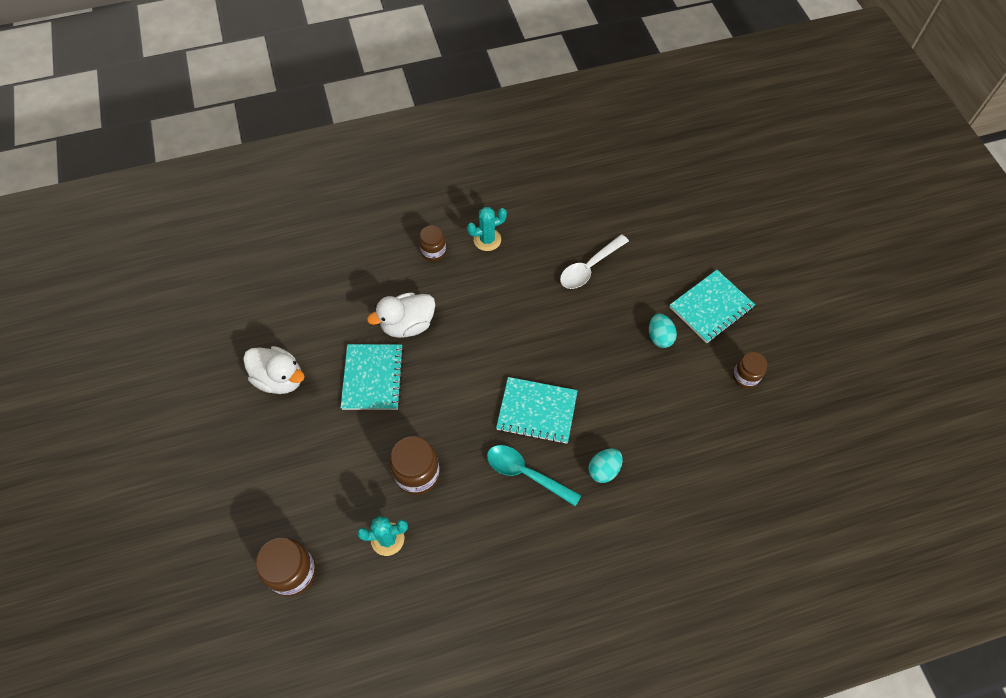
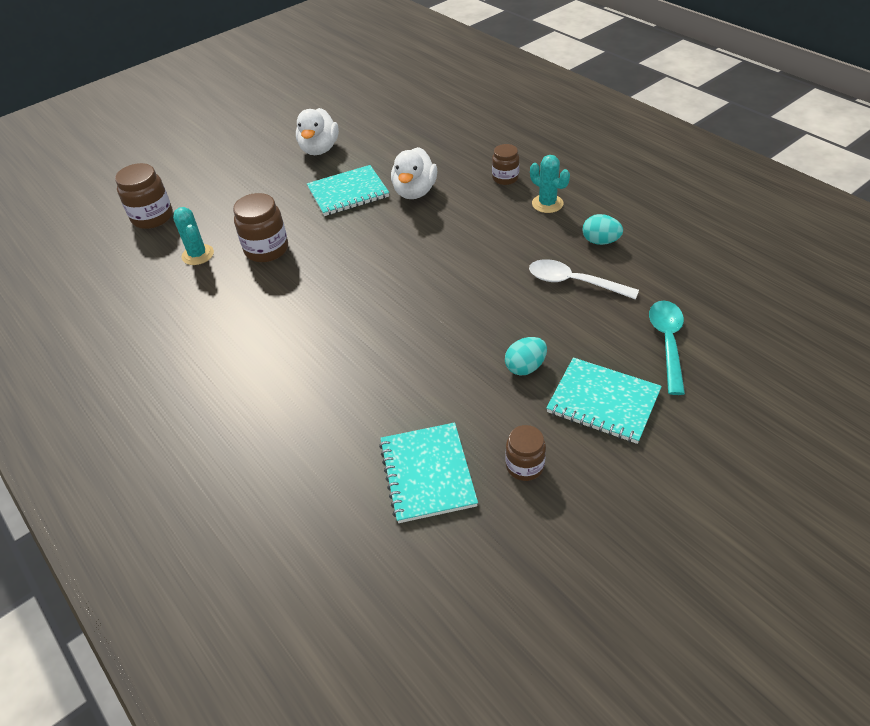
camera: 70 degrees right, 15 degrees down
white duck [367,293,435,338] -> white duck turned 120 degrees counterclockwise [391,147,437,199]
turquoise spoon [487,445,581,506] -> turquoise spoon moved to [649,301,685,395]
turquoise notebook [496,377,578,444] -> turquoise notebook moved to [379,422,478,523]
turquoise egg [588,448,623,483] -> turquoise egg moved to [582,214,623,245]

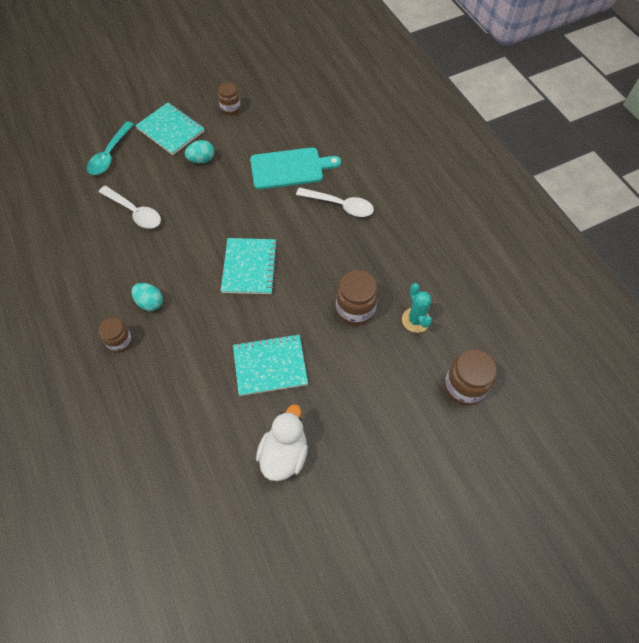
camera: 170 degrees left, 15 degrees up
turquoise notebook [379,422,478,523] -> turquoise notebook moved to [221,238,278,294]
white duck [391,147,437,199] -> none
turquoise cactus [530,155,570,213] -> none
turquoise egg [582,214,623,245] -> turquoise egg moved to [131,283,163,311]
none -> turquoise cutting board [250,147,341,189]
none -> white spoon [296,187,374,217]

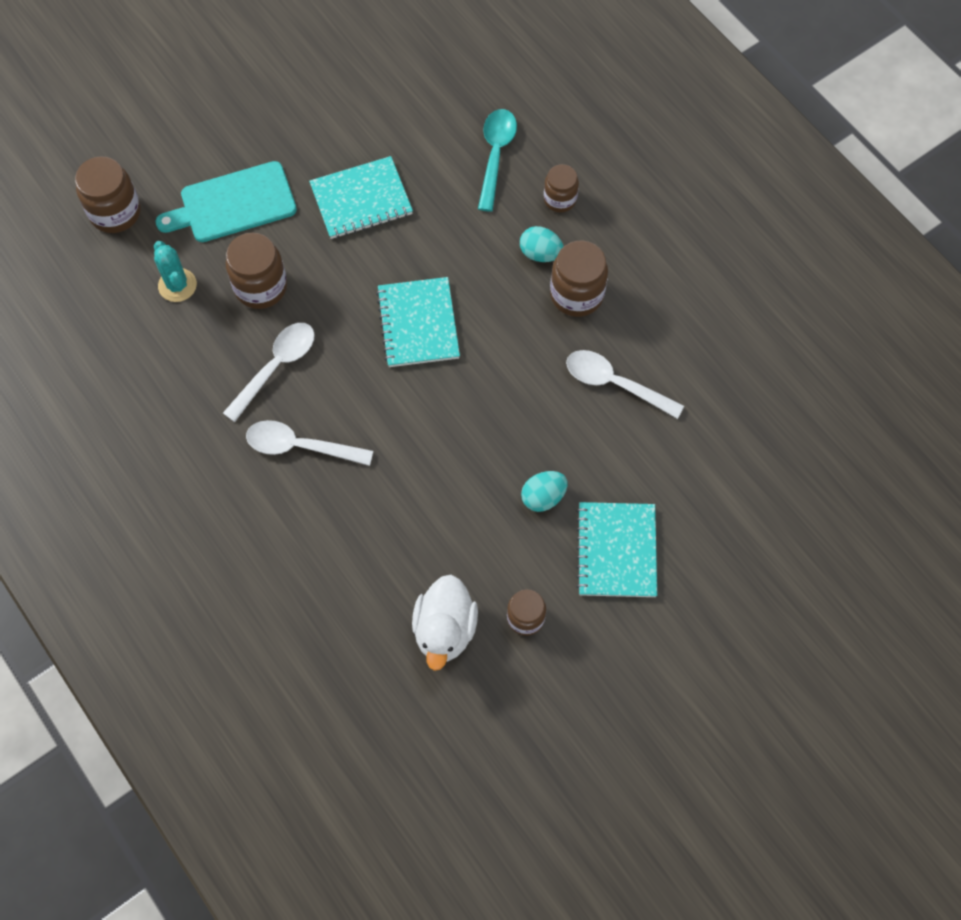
camera: 170 degrees right, 5 degrees up
turquoise spoon [87,121,134,175] -> turquoise spoon moved to [478,109,517,212]
turquoise notebook [135,102,205,155] -> turquoise notebook turned 60 degrees clockwise [576,502,657,597]
turquoise cutting board [250,147,341,189] -> turquoise cutting board moved to [156,161,297,242]
white duck [256,404,308,481] -> white duck moved to [412,575,478,671]
none -> white spoon [223,323,315,422]
none -> brown jar [550,241,608,317]

